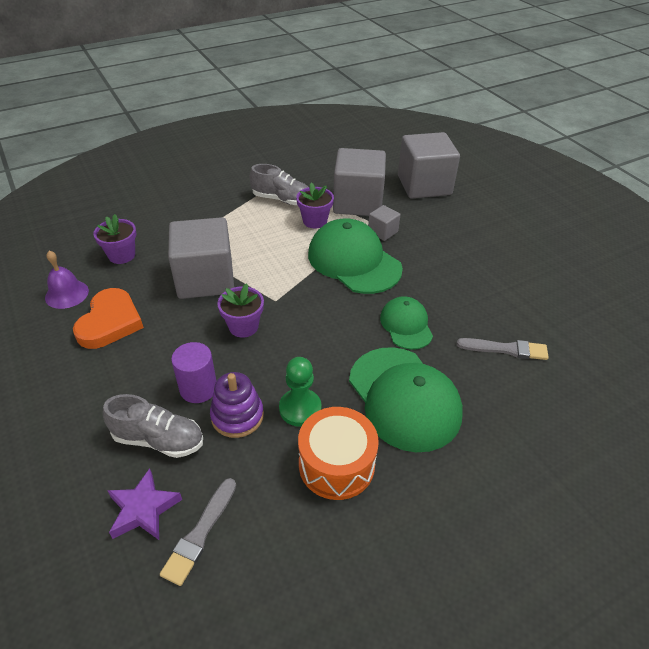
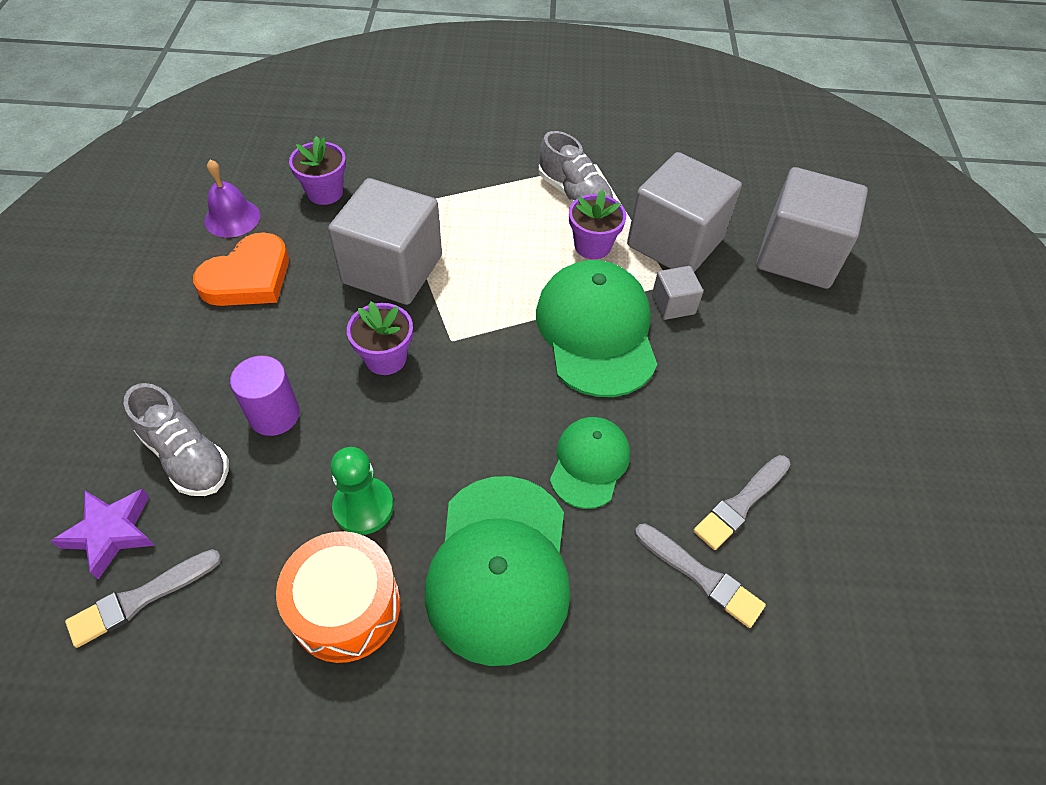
camera: 30 degrees right, 10 degrees up
purple stacking toy [210,372,264,438] -> none
none -> grey brush [693,455,790,550]

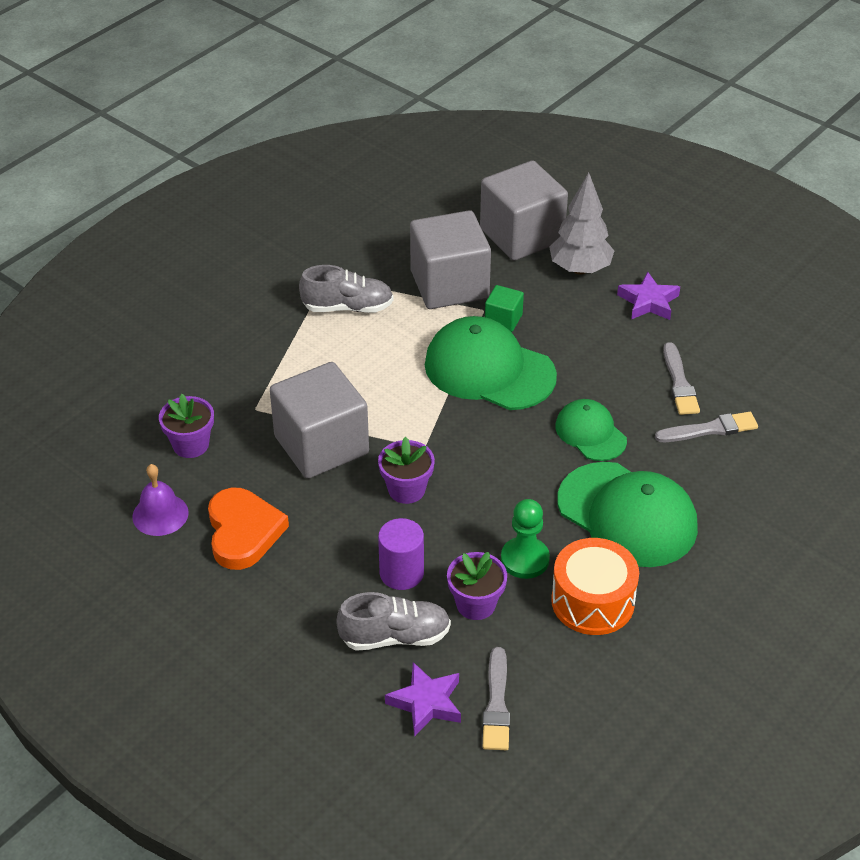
camera: 50 degrees left, 10 degrees down
purple flower pot [569,190,626,259] -> purple flower pot moved to [447,552,507,620]
grey cube [652,266,703,320] -> green cube [485,285,524,332]
none -> grey tree [549,172,614,275]
none -> purple star [617,272,680,320]

